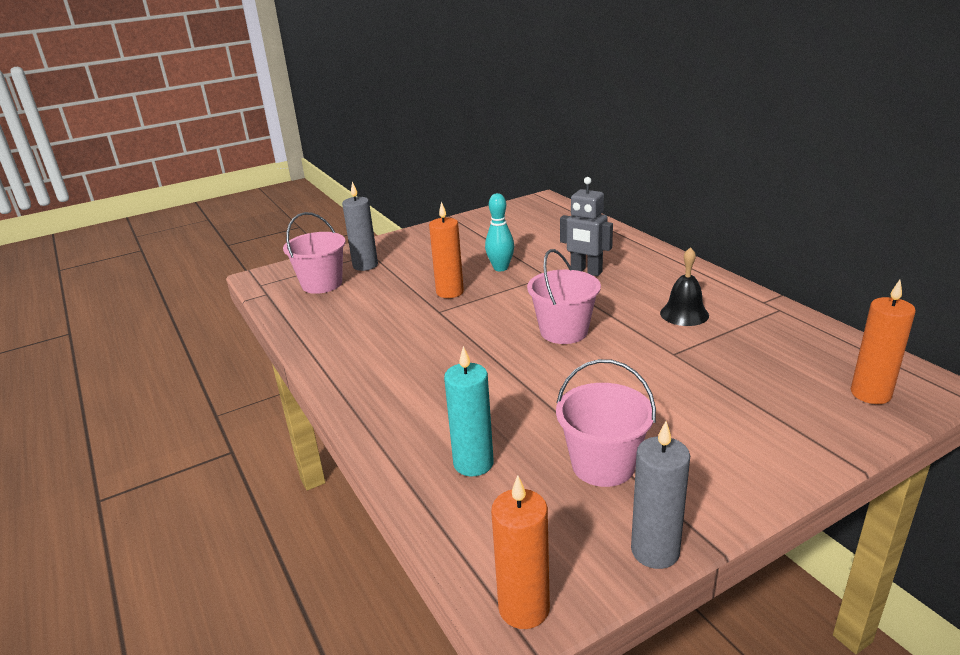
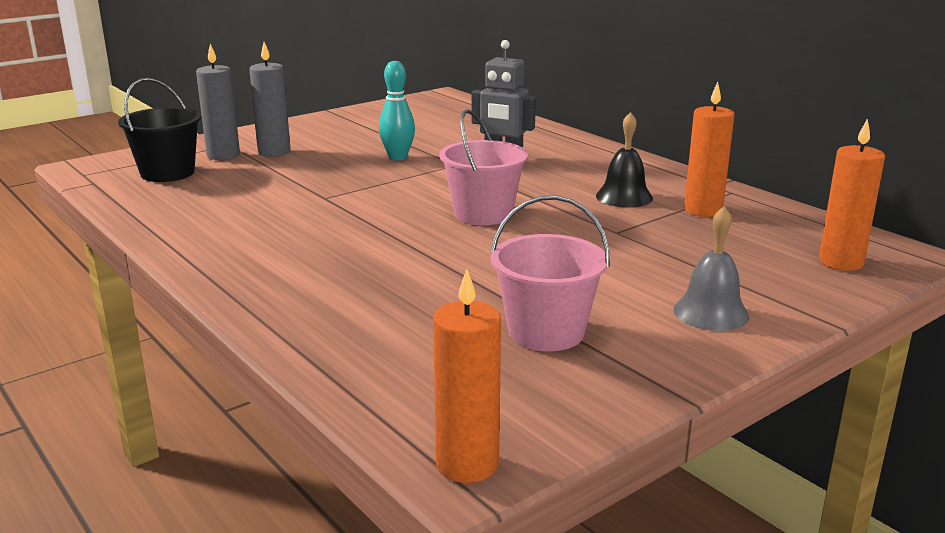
camera: 10 degrees left, 5 degrees down
pink bucket [283,212,346,294] -> black bucket [118,78,201,182]
orange candle [429,201,464,298] -> orange candle moved to [684,82,735,217]
turquoise candle [444,346,494,476] -> none
grey candle [631,421,690,569] -> grey candle moved to [249,42,291,157]
none -> grey bell [673,206,749,331]

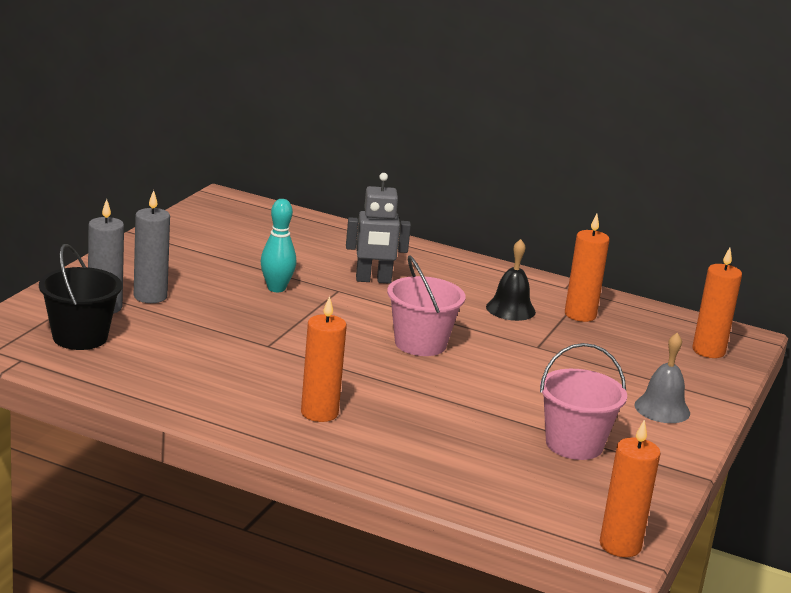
camera: 30 degrees left, 0 degrees up
none -> orange candle [301,296,347,422]

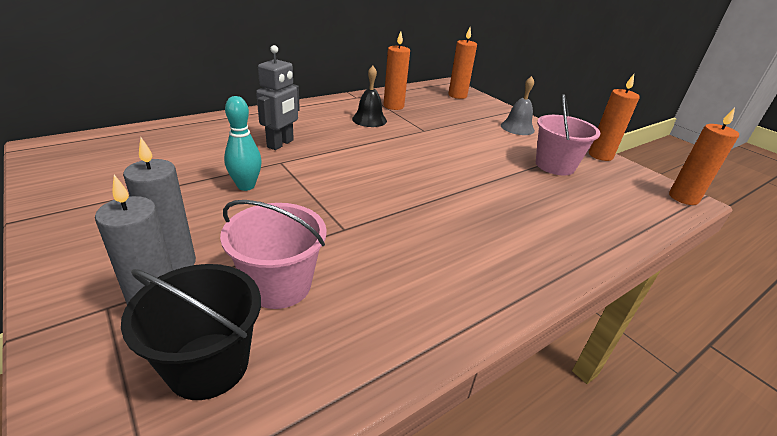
camera: 60 degrees left, 10 degrees up
orange candle [301,296,347,422] -> orange candle moved to [589,74,640,161]
pink bucket [387,255,466,356] -> pink bucket moved to [220,200,327,309]

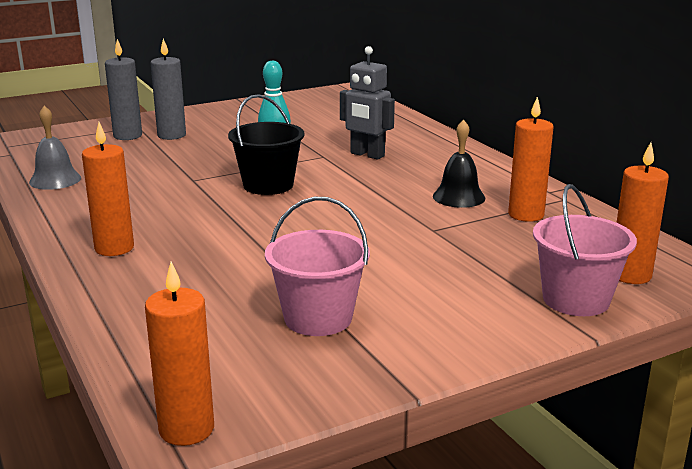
camera: 100 degrees right, 10 degrees down
black bucket [121,264,261,400] -> black bucket moved to [228,94,305,195]
pink bucket [220,200,327,309] -> pink bucket moved to [533,184,637,316]
grey bell [501,76,535,135] -> grey bell moved to [29,106,81,190]
orange candle [589,74,640,161] -> orange candle moved to [82,122,134,256]

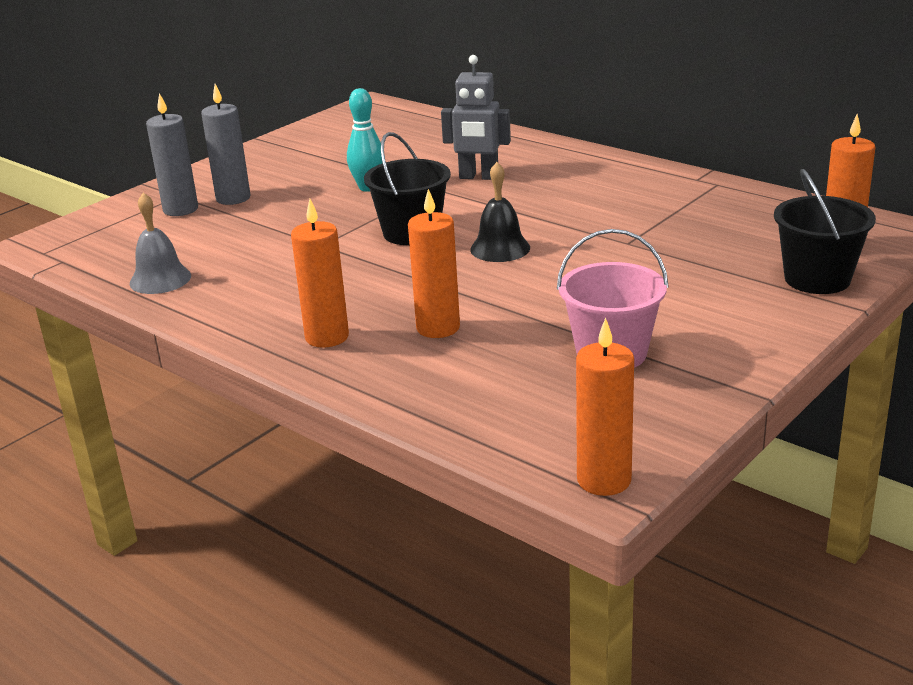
camera: 20 degrees left, 5 degrees up
black bell [433,120,485,208] -> black bell moved to [470,162,530,262]
orange candle [508,97,554,222] -> orange candle moved to [408,189,460,338]
pink bucket [533,184,637,316] -> black bucket [774,169,876,294]

